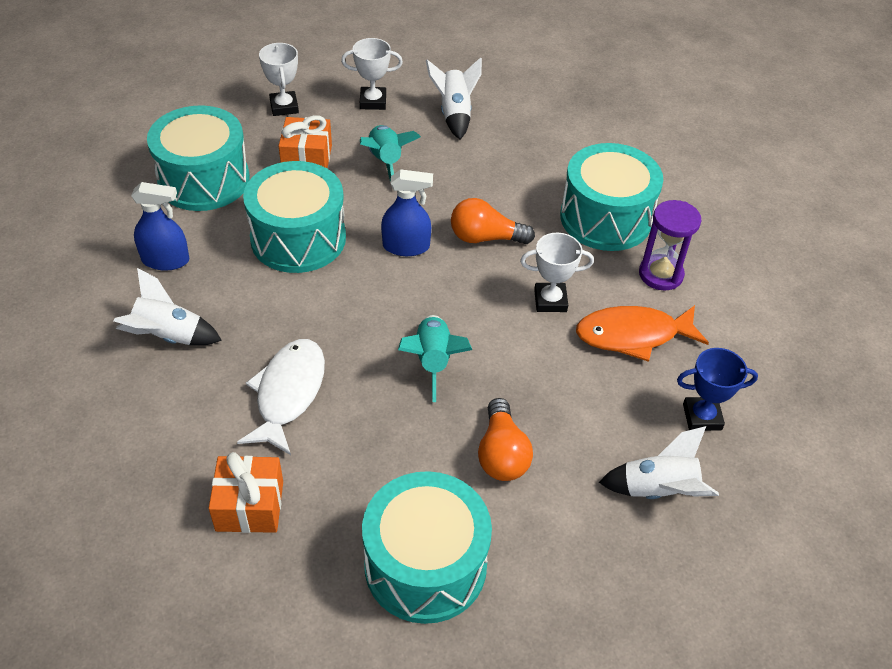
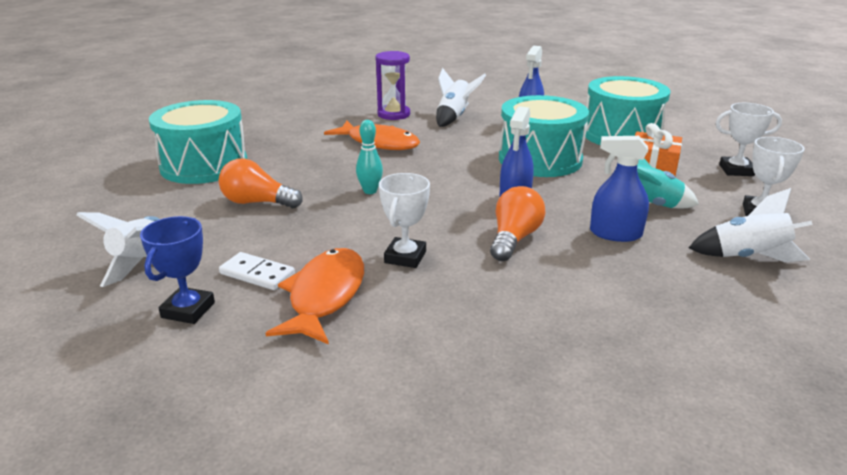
camera: 110 degrees right, 20 degrees down
orange gift [209,452,283,533] -> none
white fish [237,339,325,455] -> orange fish [324,121,420,150]
turquoise rocket [398,315,472,402] -> turquoise bowling pin [356,120,383,194]
turquoise drum [560,143,663,251] -> none
purple hourglass [639,200,701,291] -> purple hourglass moved to [375,51,410,120]
none -> white domino [219,252,295,290]
none -> blue spray bottle [590,136,649,242]

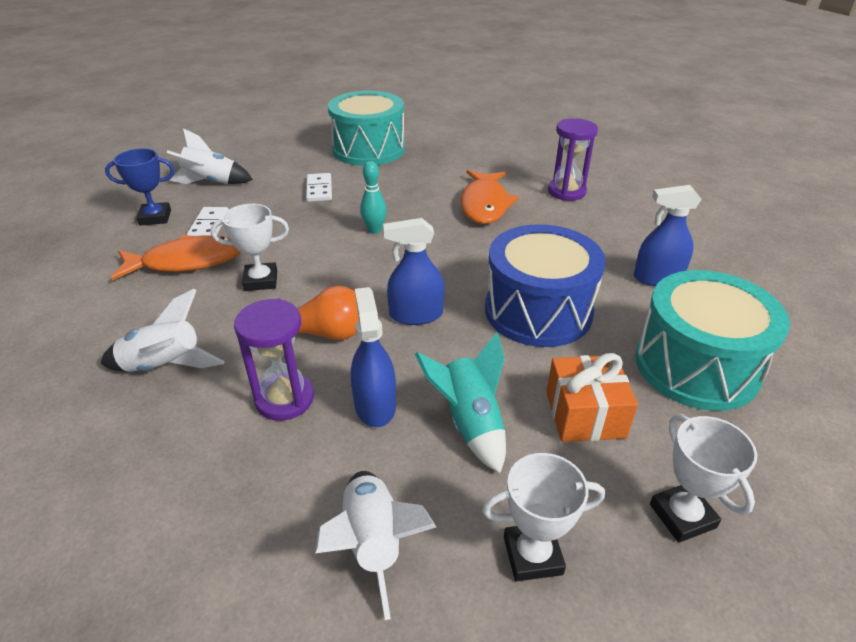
camera: 65 degrees right, 10 degrees up
orange light bulb [219,158,303,208] -> white domino [306,173,332,202]
white rocket [436,68,486,127] -> white rocket moved to [101,289,225,372]
turquoise drum [499,95,589,177] -> blue drum [485,224,606,347]
none -> purple hourglass [234,299,314,421]

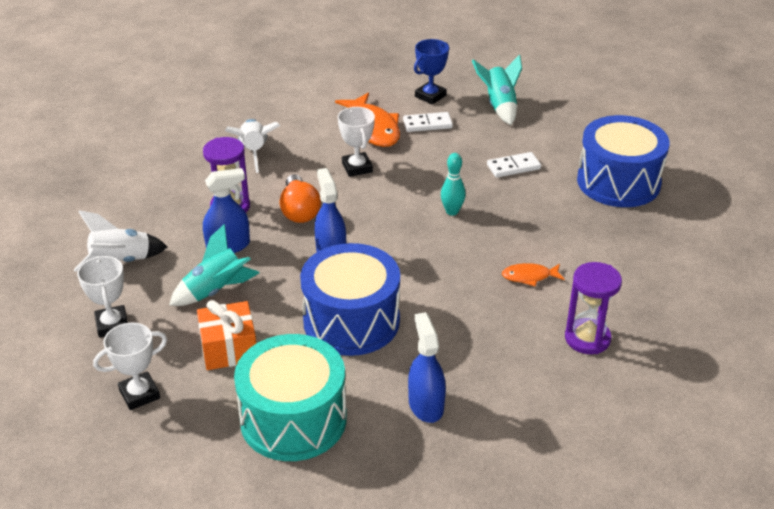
camera: 80 degrees right, 0 degrees up
blue trophy [105,148,175,225] -> blue trophy turned 60 degrees clockwise [414,39,449,105]
white rocket [167,128,253,184] -> turquoise rocket [472,54,522,125]
turquoise drum [328,91,405,166] -> blue drum [577,115,669,207]
orange fish [461,170,519,224] -> orange fish [502,263,565,286], size x0.52

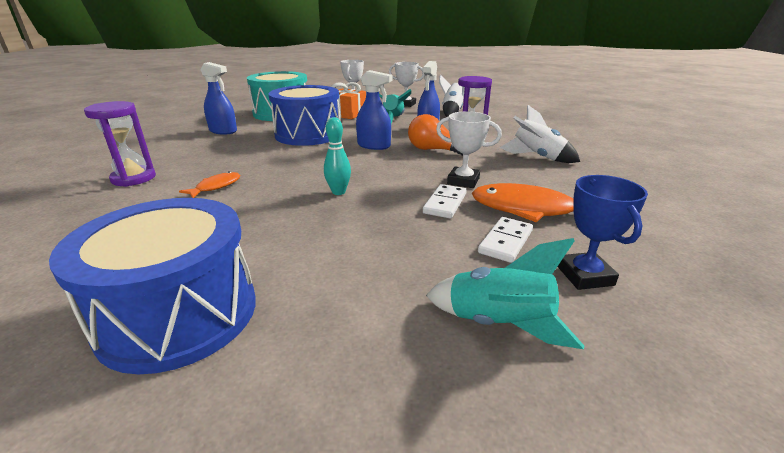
camera: 130 degrees right, 10 degrees down
white domino [487,152,541,178] -> white domino moved to [423,184,467,218]

